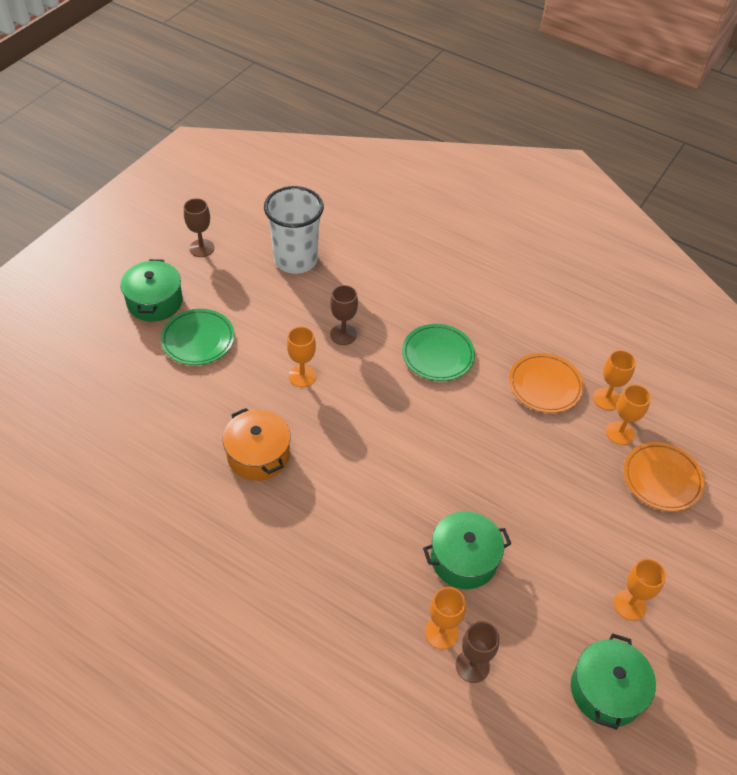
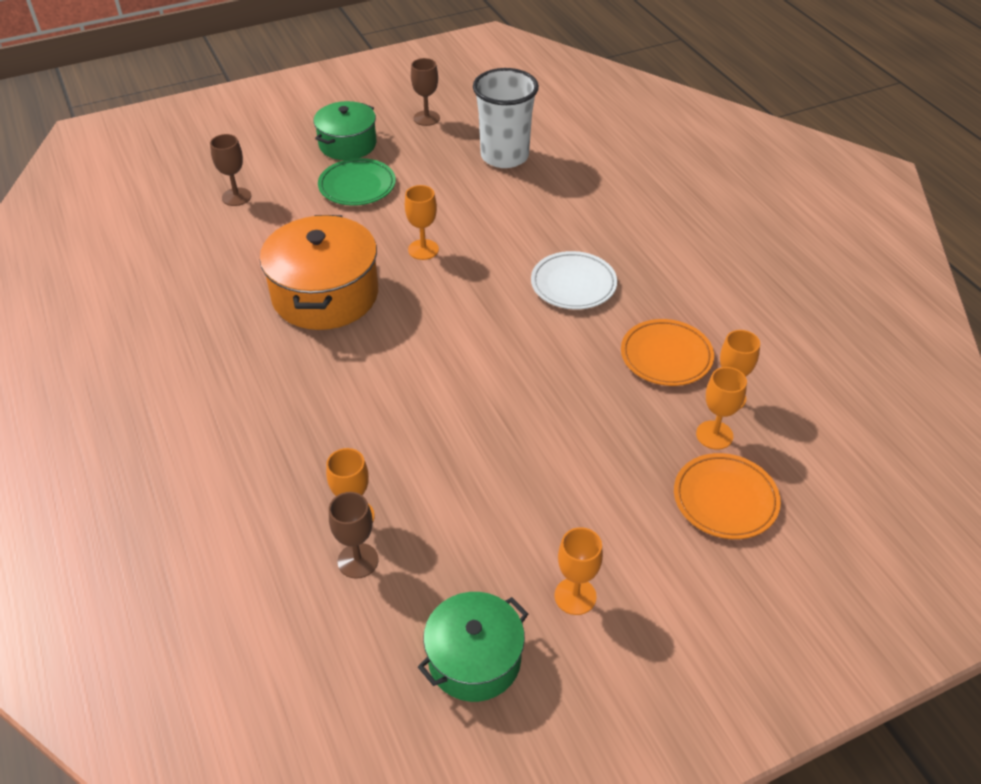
camera: 35 degrees right, 5 degrees down
orange pot [223,408,291,481] -> orange pot [260,215,378,330], size x1.57
brown goblet [330,285,358,345] -> brown goblet moved to [210,134,251,206]
green plate [402,324,475,381] -> white plate [531,251,617,309]
green pot [423,511,511,589] -> none

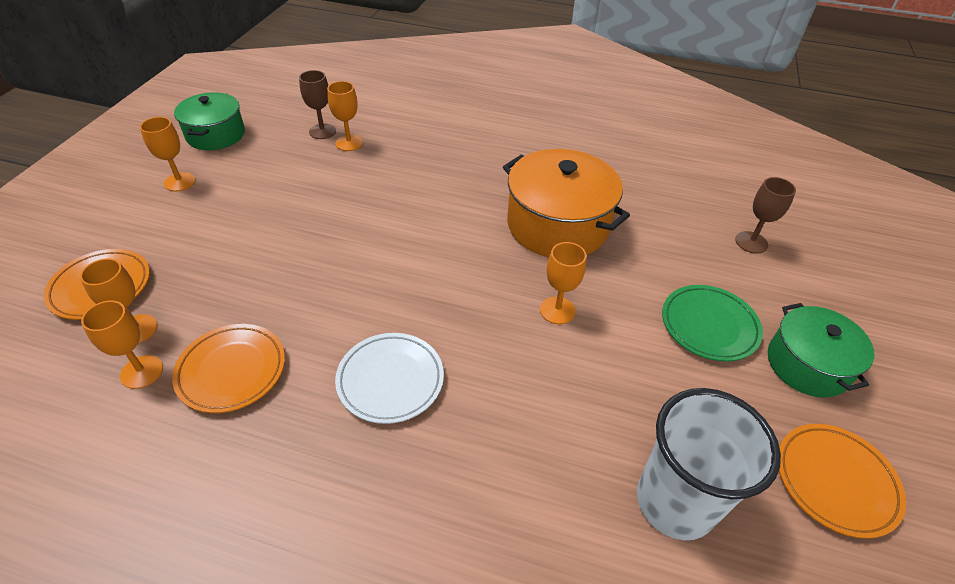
camera: 130 degrees right, 0 degrees up
brown goblet [411,58,440,126] -> orange plate [779,424,906,539]

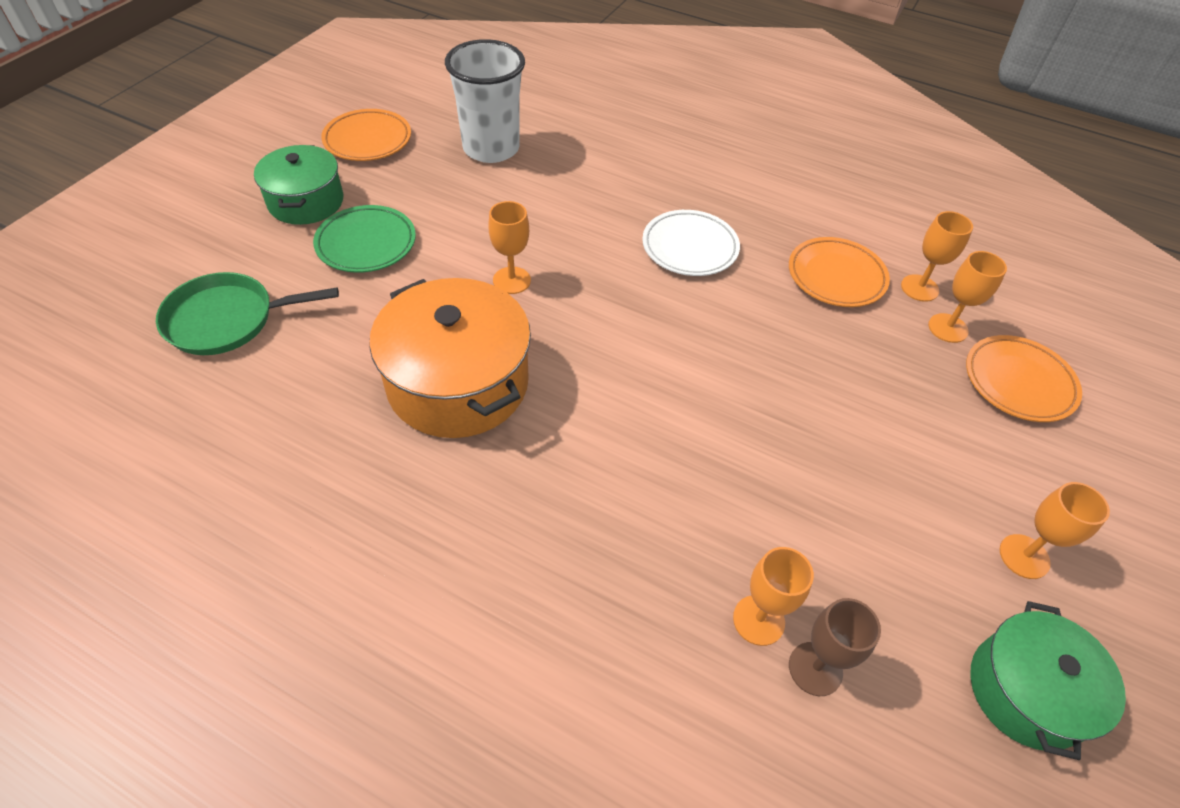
camera: 170 degrees left, 5 degrees up
brown goblet [735,177,796,254] -> green pan [156,272,339,355]

